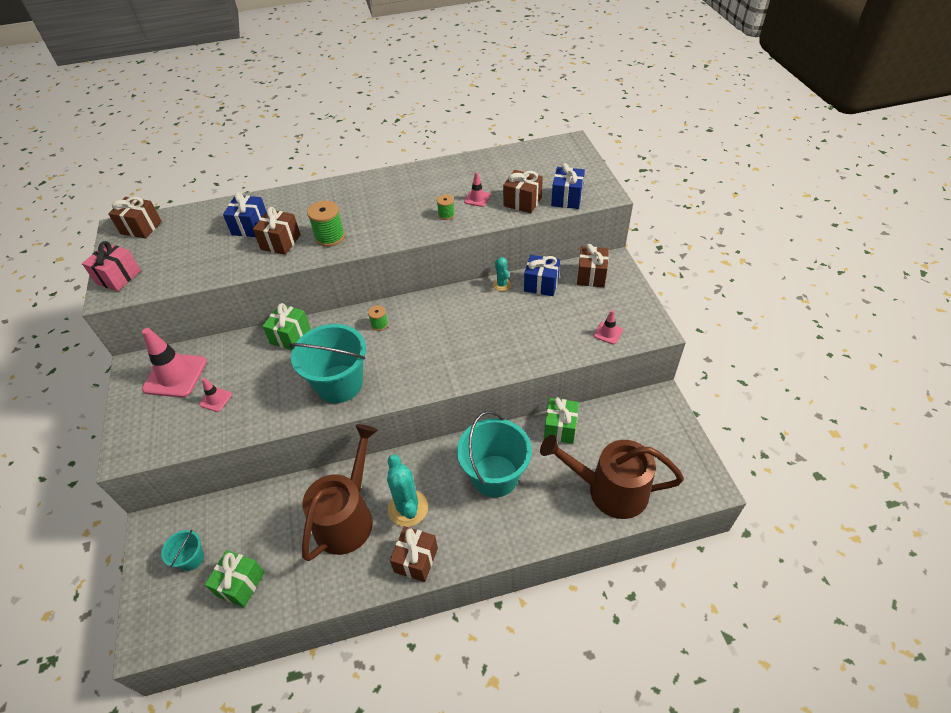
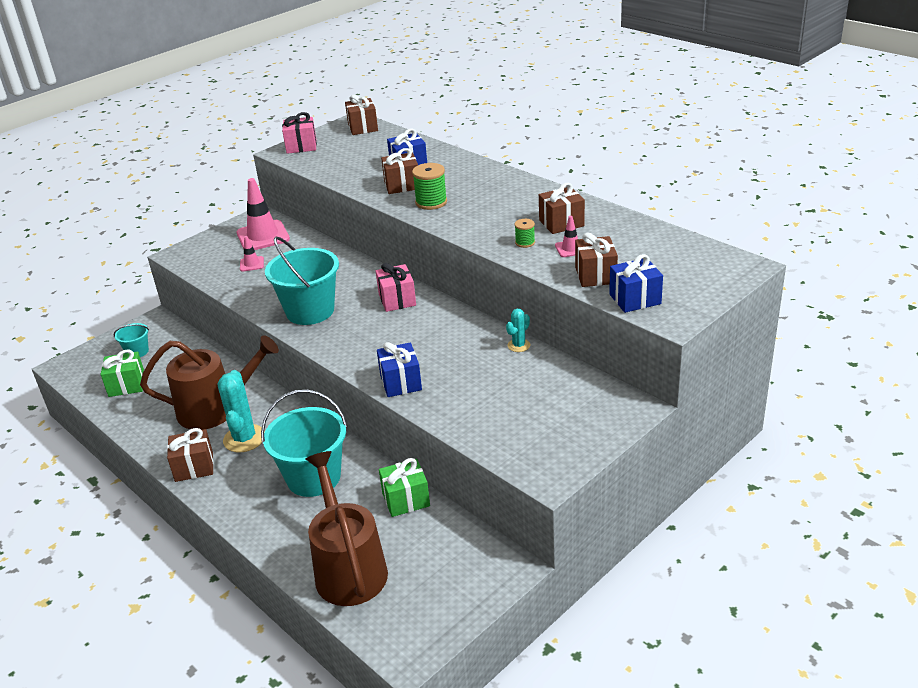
camera: 60 degrees right, 15 degrees down
green gift [262,303,311,350] -> none
green spool [368,305,388,331] -> pink gift [376,263,416,312]
turquoise cactus [387,454,428,527] -> turquoise cactus turned 45 degrees counterclockwise [218,370,265,452]
blue gift [524,255,560,296] -> blue gift moved to [377,342,422,397]
brown gift [577,244,609,287] -> brown gift moved to [539,183,585,234]
pink traffic cone [594,310,623,345] -> none

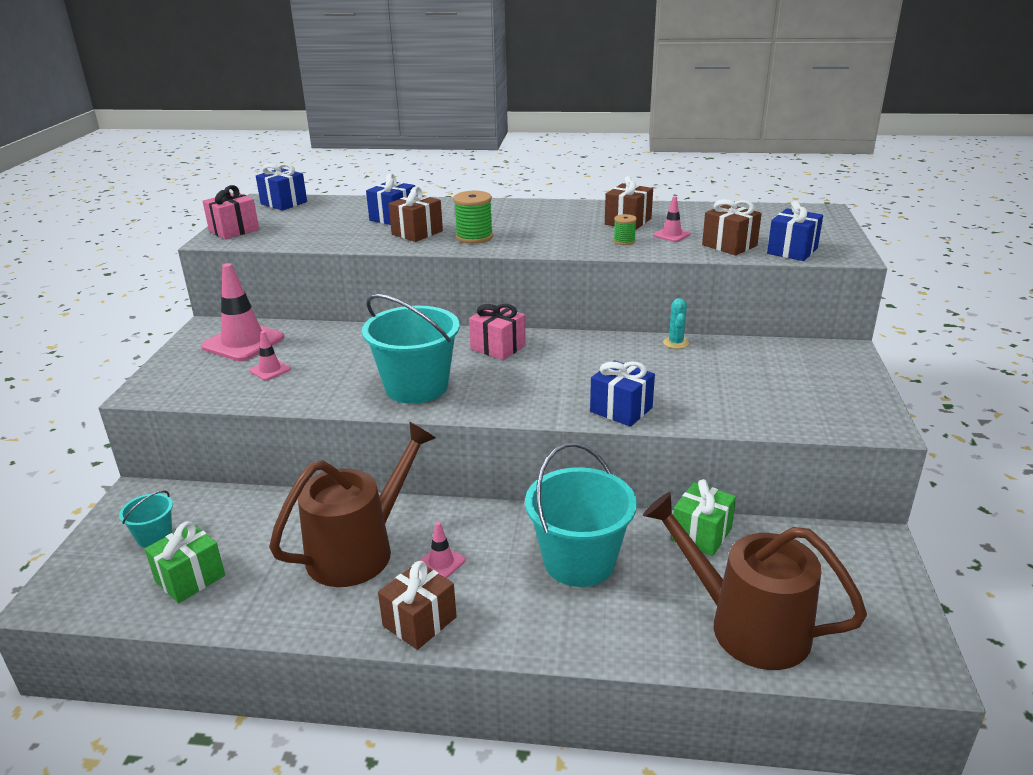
camera: 40 degrees left, 5 degrees down
turquoise cactus [218,370,265,452] -> pink traffic cone [419,522,466,578]
brown gift [345,95,378,135] -> blue gift [256,163,307,210]

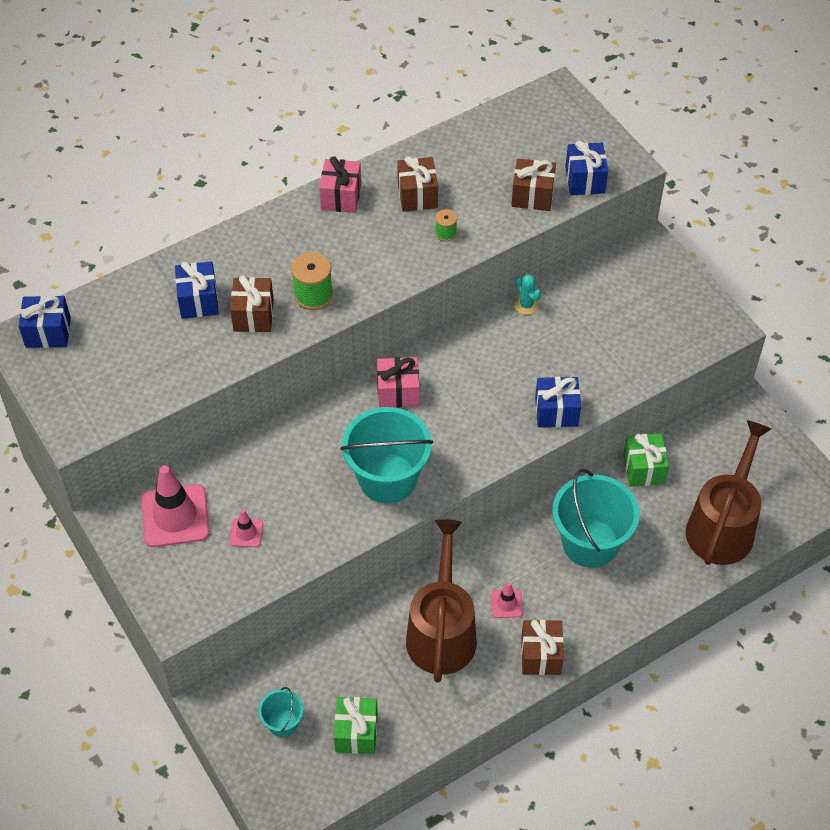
camera: 40 degrees left, 25 degrees up
pink gift [203,185,259,239] -> pink gift moved to [319,156,361,213]
brown watering can [643,492,867,670] -> brown watering can turned 120 degrees clockwise [686,420,771,565]
pink traffic cone [653,196,691,242] -> none

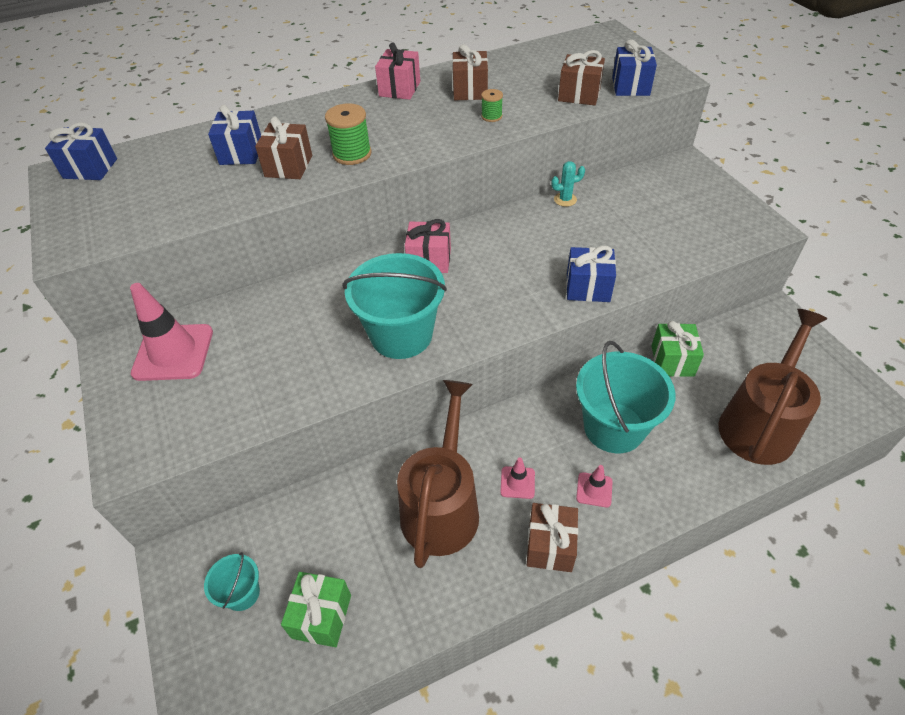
camera: 10 degrees right, 5 degrees down
pink traffic cone [229,509,263,548] -> pink traffic cone moved to [576,465,613,508]
turquoise cactus [515,274,541,315] -> turquoise cactus turned 75 degrees counterclockwise [551,161,585,207]

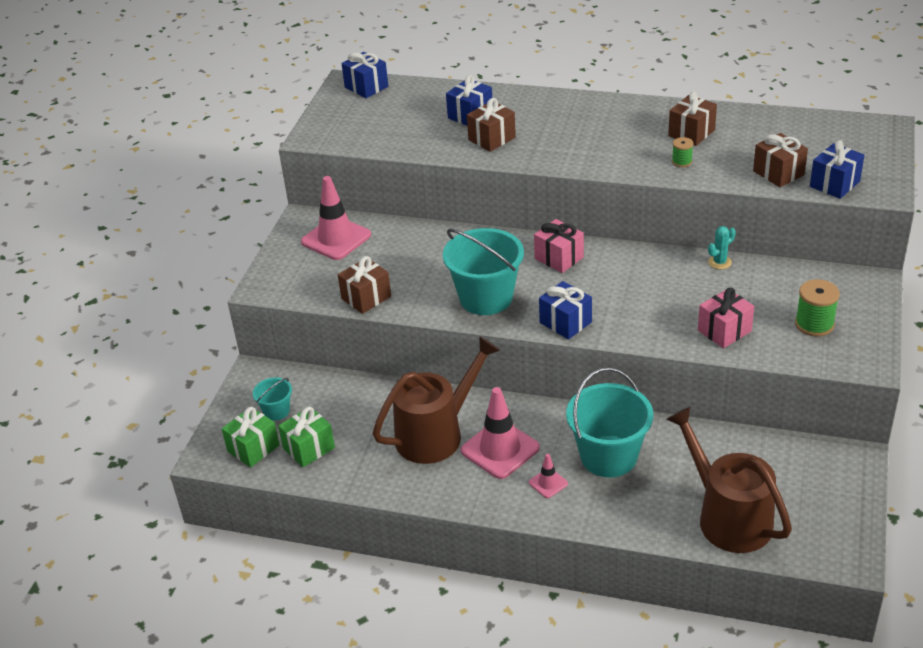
camera: 40 degrees right, 10 degrees down
green spool [325,103,371,165] -> green spool moved to [795,279,840,337]
pink gift [375,42,420,100] -> pink gift moved to [698,288,754,348]
pink traffic cone [500,458,535,499] -> pink traffic cone [461,387,540,479], size x2.07
brown gift [527,503,578,572] -> brown gift moved to [338,256,391,314]
turquoise cactus [551,161,585,207] -> turquoise cactus turned 60 degrees counterclockwise [708,226,736,269]
blue gift [566,246,616,302] -> blue gift moved to [539,281,592,340]
green gift [651,321,704,377] -> green gift moved to [222,407,280,467]
brown watering can [718,309,827,465] -> brown watering can turned 105 degrees counterclockwise [666,407,792,553]

